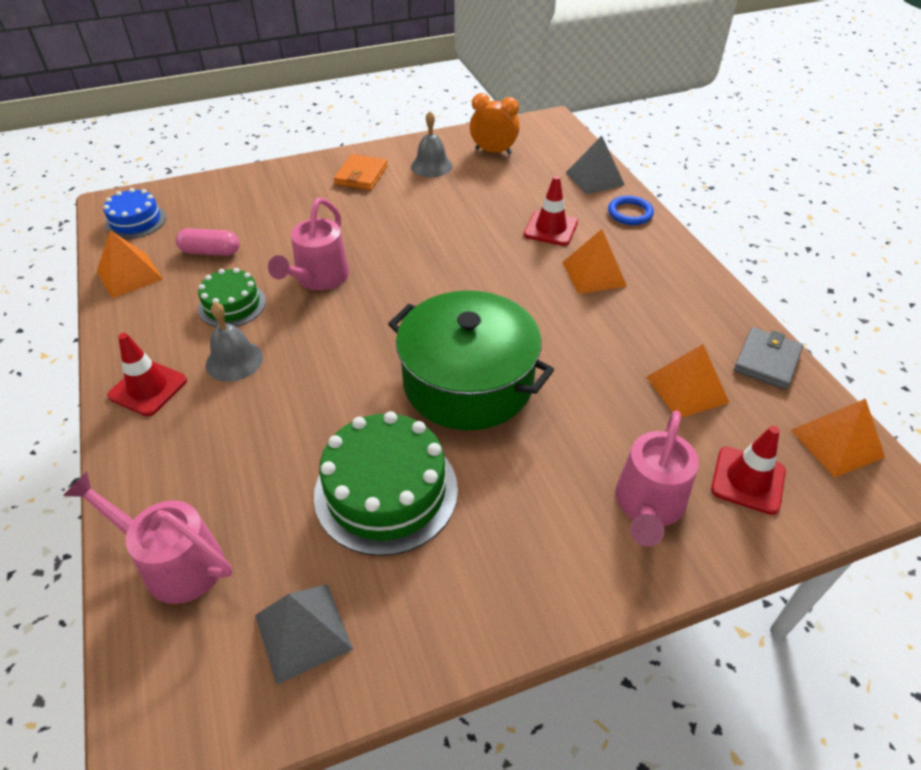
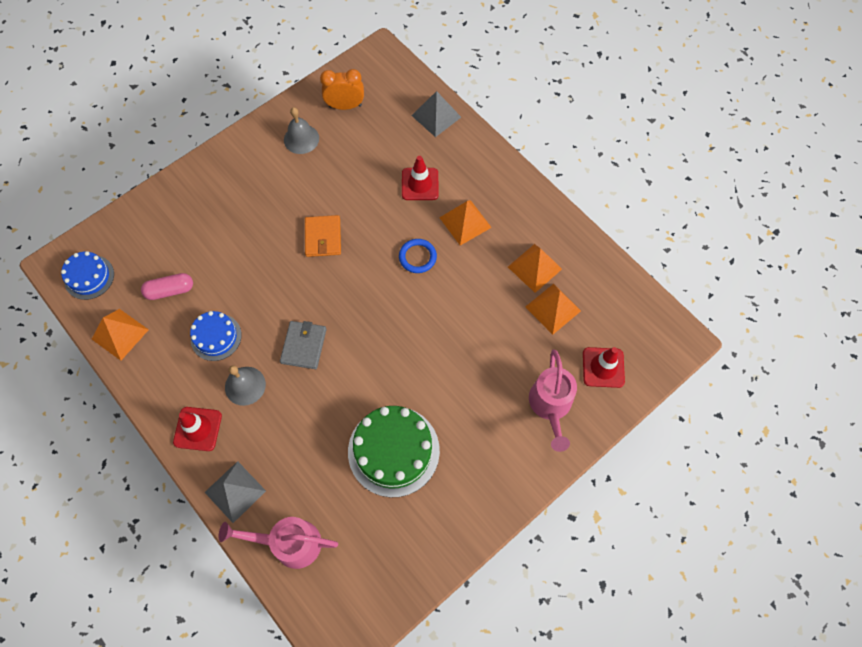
camera: 20 degrees left, 20 degrees up
green cake [198,268,266,327] -> blue cake [190,311,242,361]
grey pyramid [255,584,353,685] -> grey pyramid moved to [205,461,266,523]
pink watering can [268,198,350,290] -> none
orange wallet [334,154,388,190] -> orange wallet moved to [305,215,341,257]
green pot [388,290,554,430] -> none
blue ring [608,196,654,225] -> blue ring moved to [399,239,437,273]
grey wallet [734,327,803,390] -> grey wallet moved to [280,321,326,369]
orange pyramid [791,398,885,478] -> orange pyramid moved to [508,244,562,293]

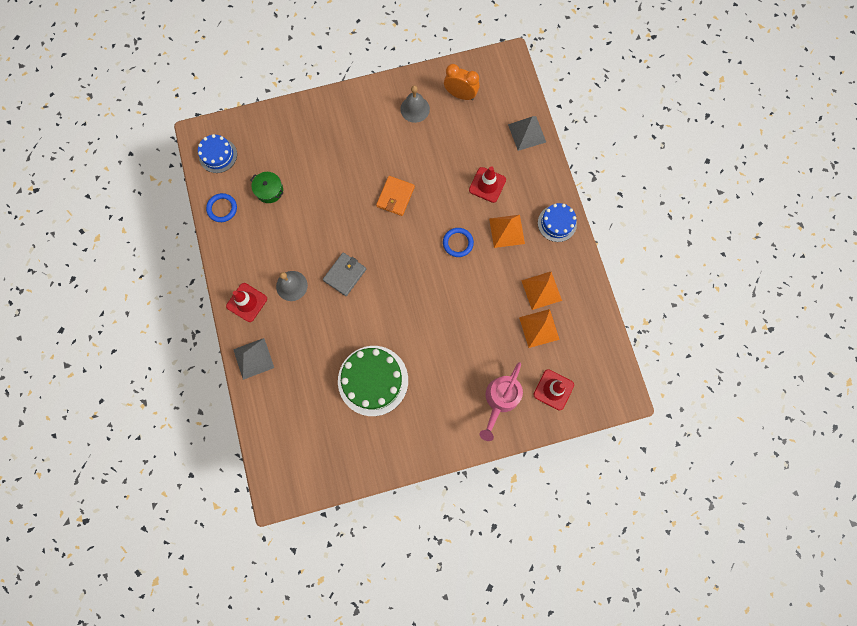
camera: 25 degrees right, 10 degrees up
orange pyramid [92,309,149,361] -> blue ring [206,193,237,222]
pink capsule [141,273,193,300] -> green pot [251,172,284,203]
blue cake [190,311,242,361] -> blue cake moved to [538,203,577,242]
pink watering can [219,517,338,569] -> none

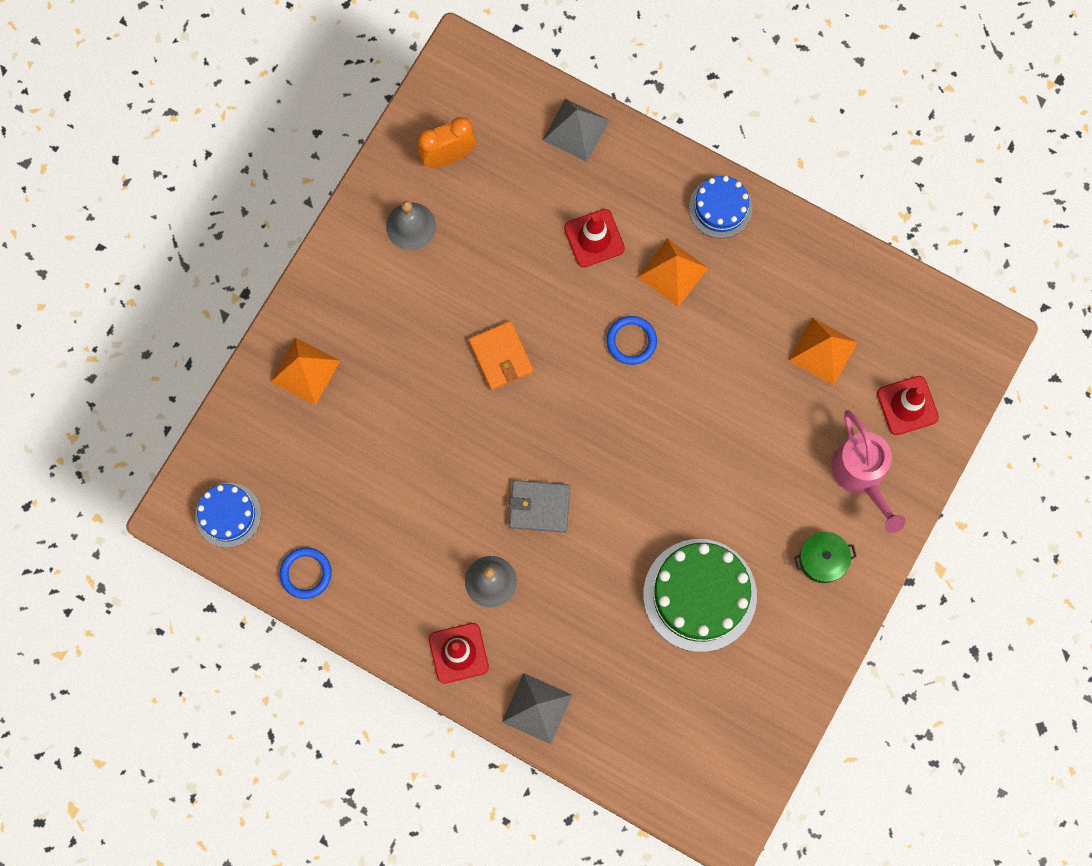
camera: 45 degrees left, 0 degrees up
green pot [251,172,284,203] -> green pot moved to [794,532,857,583]
grey wallet [323,252,366,296] -> grey wallet turned 75 degrees counterclockwise [509,480,570,533]
orange pyramid [521,272,562,310] -> orange pyramid moved to [271,338,341,405]

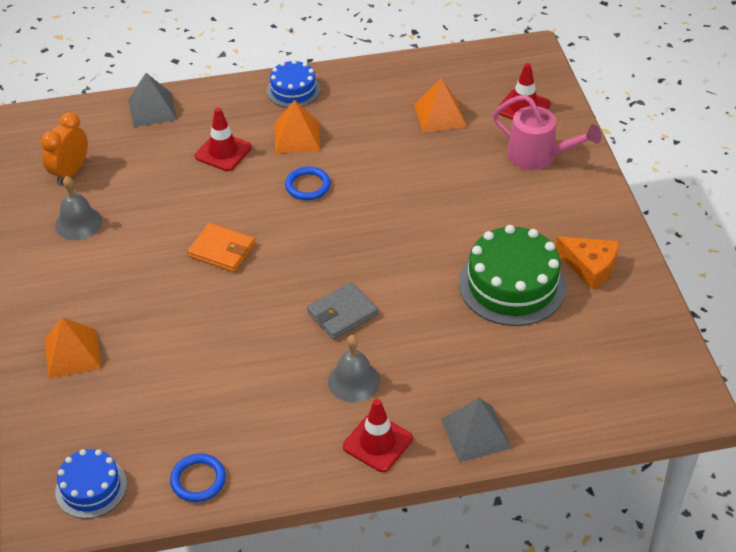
camera: 40 degrees left, 30 degrees down
green pot [794,532,857,583] -> none
none -> orange cheese [556,236,619,289]

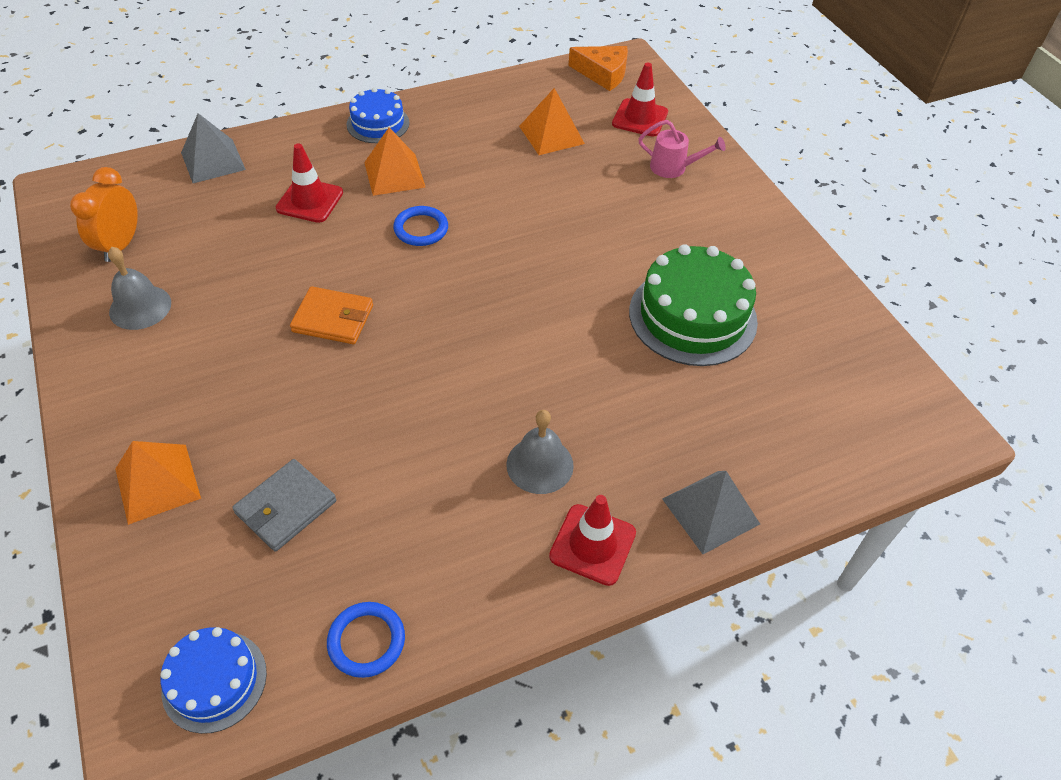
camera: 15 degrees left, 5 degrees up
grey wallet [307,282,378,339] -> grey wallet moved to [232,459,336,552]
pink watering can [493,95,602,170] -> pink watering can [638,120,726,178], size x0.66
orange cheese [556,236,619,289] -> orange cheese moved to [568,46,628,91]

